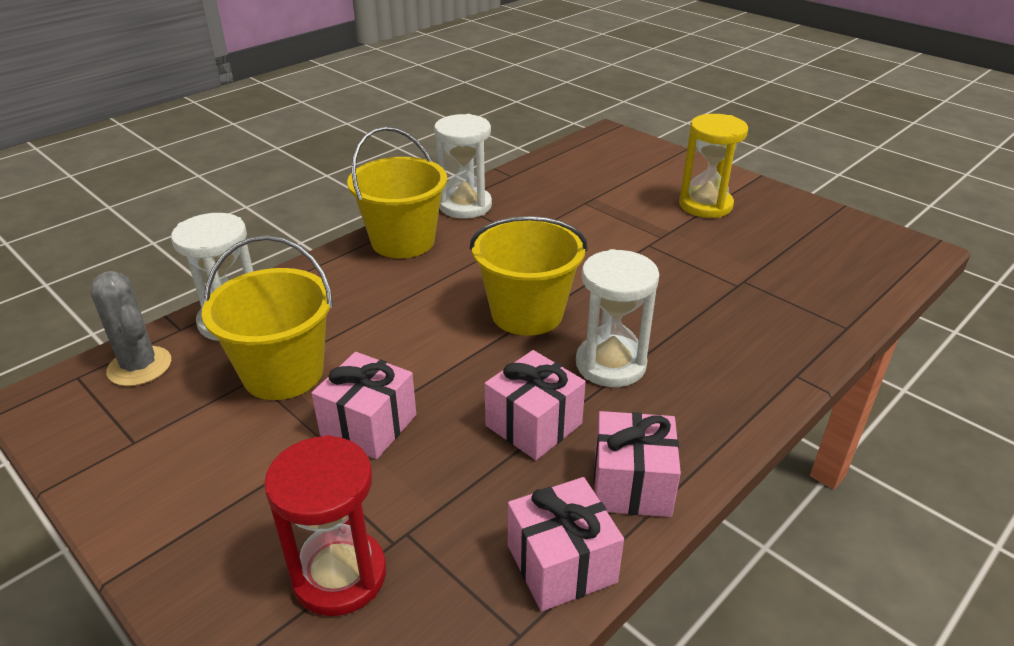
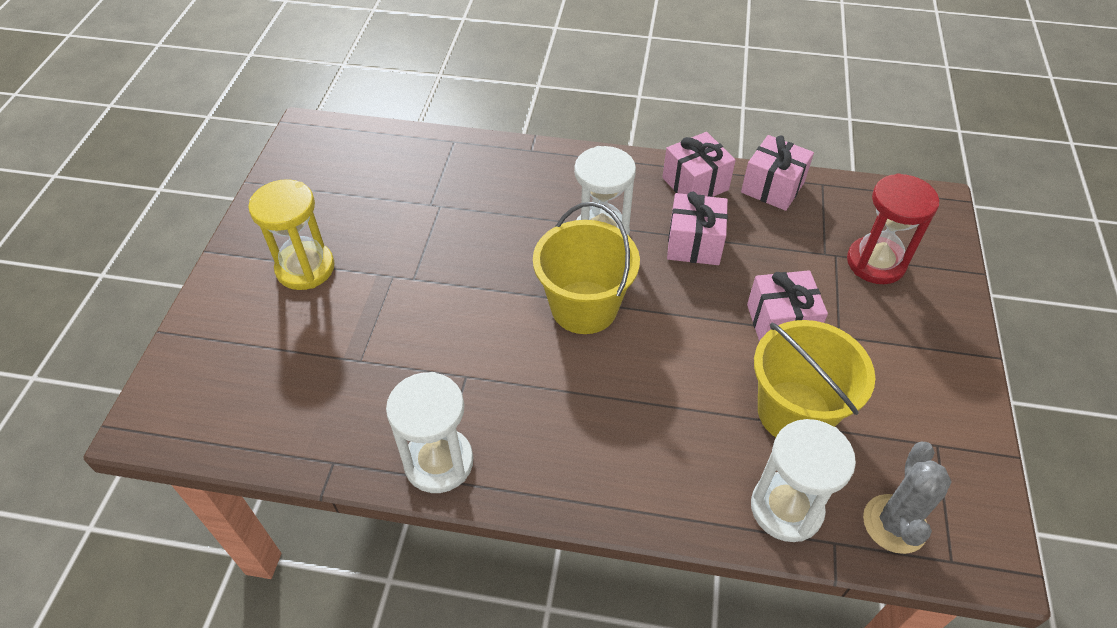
camera: 125 degrees left, 15 degrees up
yellow bucket [347,126,447,258] -> none

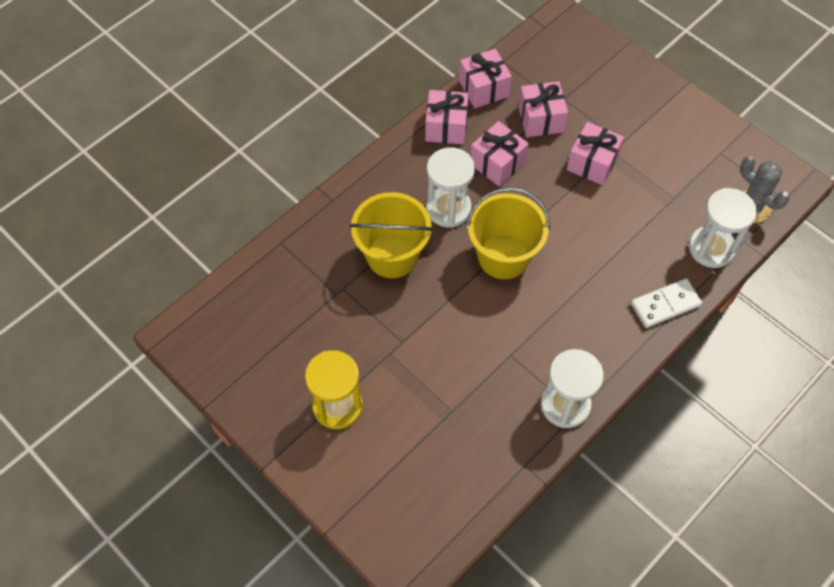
camera: 55 degrees left, 10 degrees up
yellow bucket [754,320,875,437] -> yellow bucket moved to [350,192,433,278]
red hourglass [847,173,939,284] -> none
none -> pink gift [518,81,568,137]
none -> white domino [631,278,702,328]

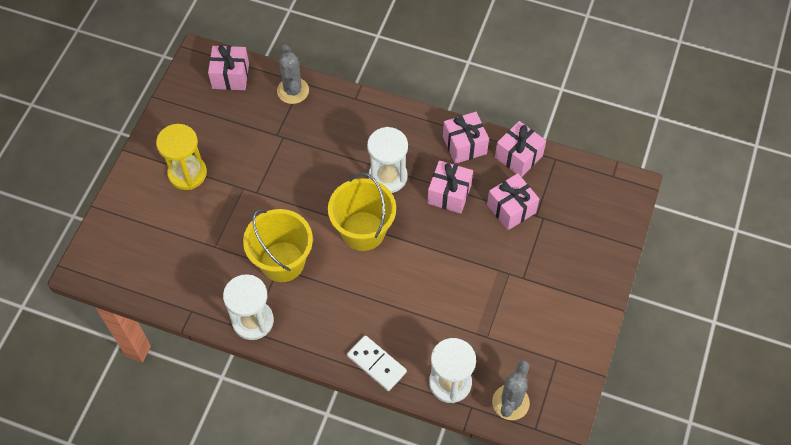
camera: 65 degrees right, 0 degrees up
yellow bucket [350,192,433,278] -> yellow bucket moved to [243,209,313,282]
pink gift [567,122,624,185] -> pink gift moved to [208,45,249,90]
none -> grey cactus [277,45,309,104]

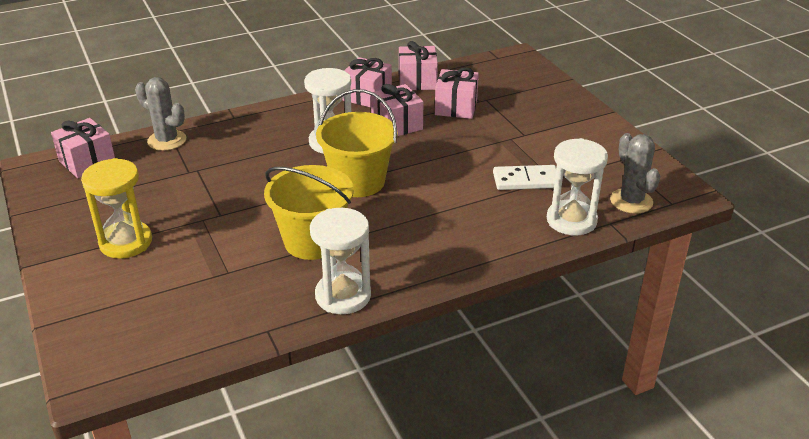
camera: 45 degrees left, 25 degrees down
white domino [347,335,407,391] -> white domino moved to [493,165,556,190]

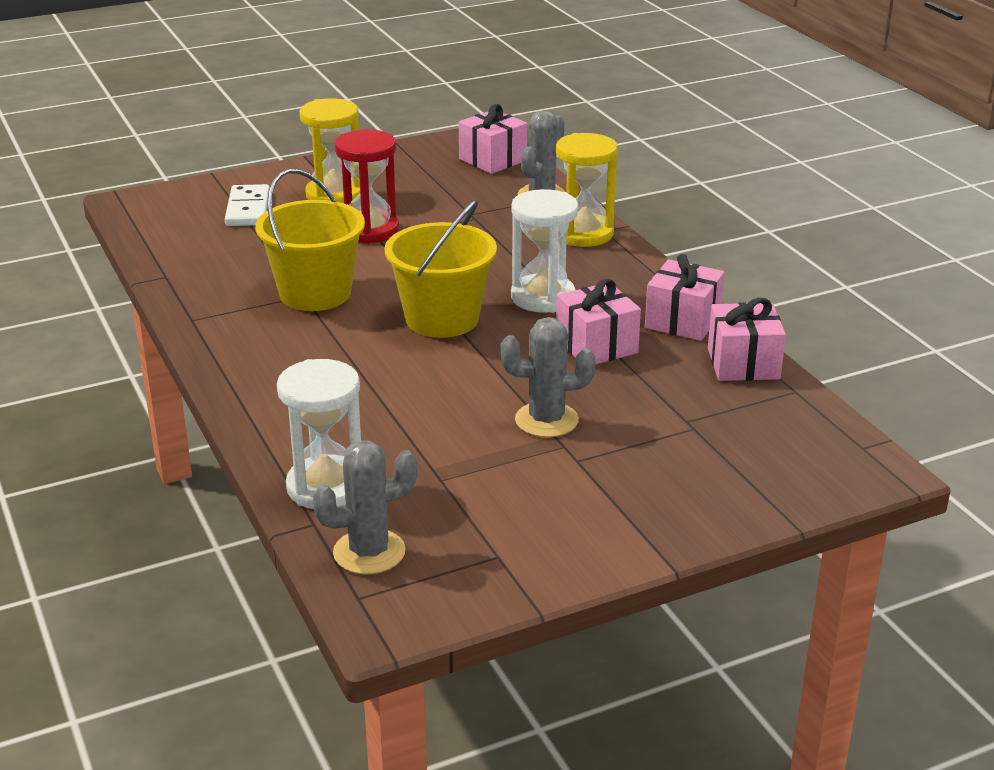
camera: 90 degrees right, 5 degrees down
white hourglass [310,208,371,314] -> none
pink gift [435,68,479,119] -> none
white domino [493,165,556,190] -> white domino moved to [225,184,270,226]
none -> red hourglass [335,130,399,244]
none -> grey cactus [501,317,596,437]
none -> yellow hourglass [556,133,618,247]

